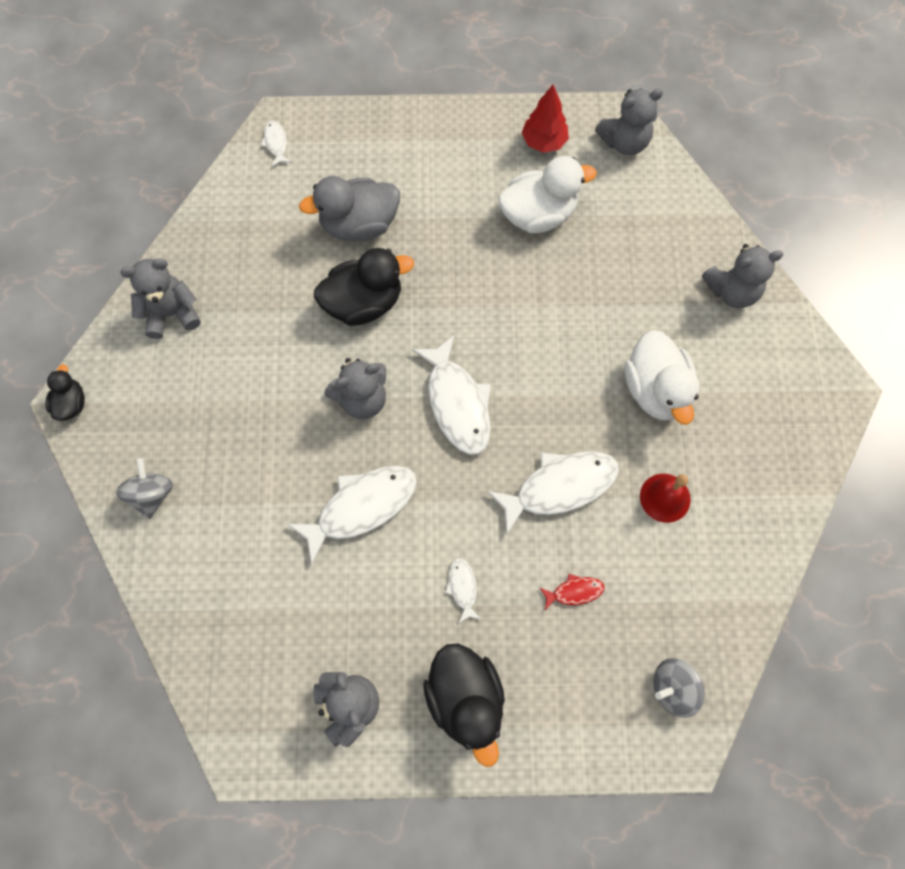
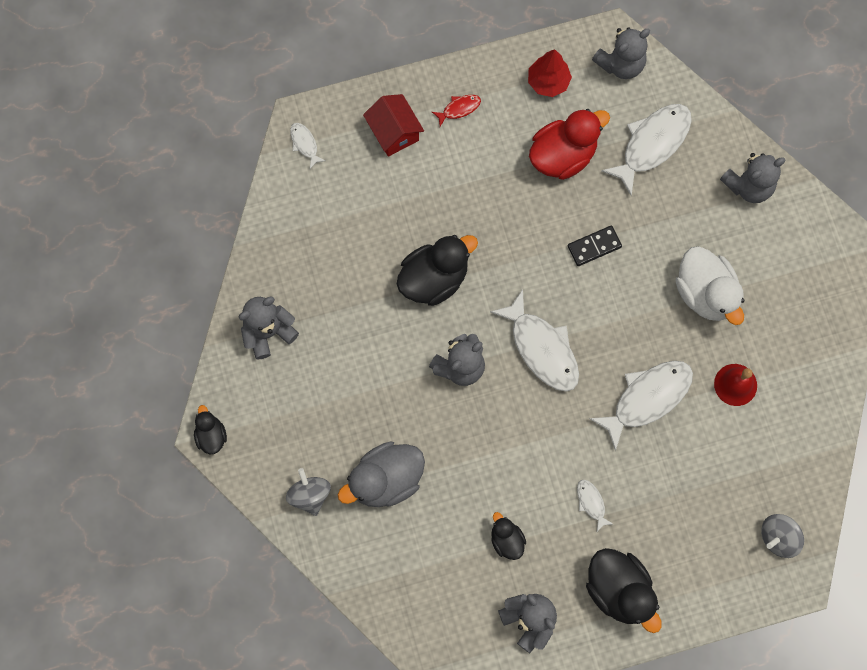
camera: 15 degrees left, 5 degrees up
white fish [287,466,417,565] -> white fish moved to [601,104,692,196]
grey duck [299,176,400,241] -> grey duck moved to [338,441,425,507]
white duck [498,156,597,233] -> red duck [529,109,610,180]
red fish [539,574,604,610] -> red fish moved to [432,95,481,126]
none -> red house [363,94,424,157]
none -> black duck [491,512,526,560]
none -> black domino [568,226,622,266]

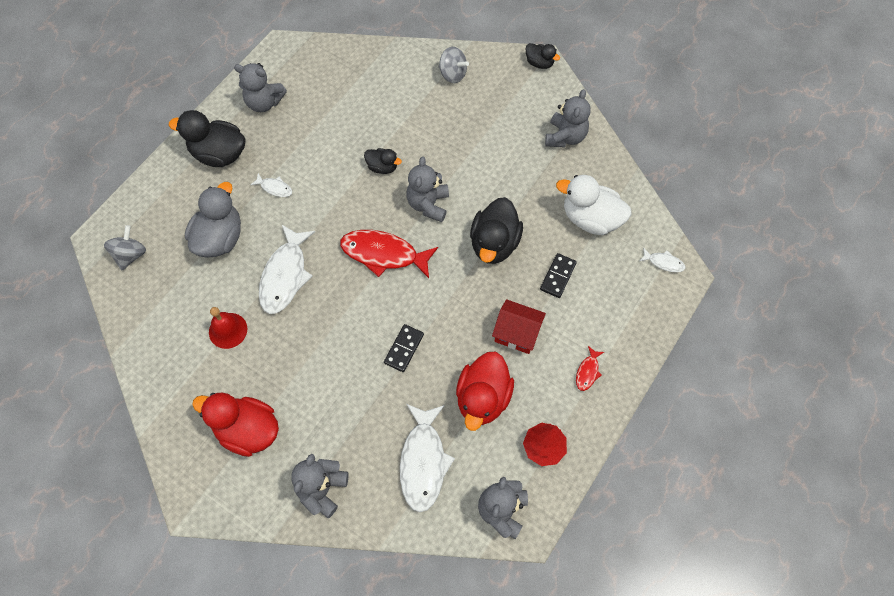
camera: 140 degrees right, 10 degrees down
grey duck [338,441,425,507] -> grey duck moved to [185,182,241,258]
red house [363,94,424,157] -> red house moved to [492,299,546,354]
white fish [490,289,579,392] -> red fish [340,230,438,278]
black duck [491,512,526,560] -> black duck moved to [364,148,402,174]
white duck [675,246,744,325] -> white duck moved to [556,175,631,235]
none -> red duck [192,393,279,457]
none -> black domino [540,253,577,298]

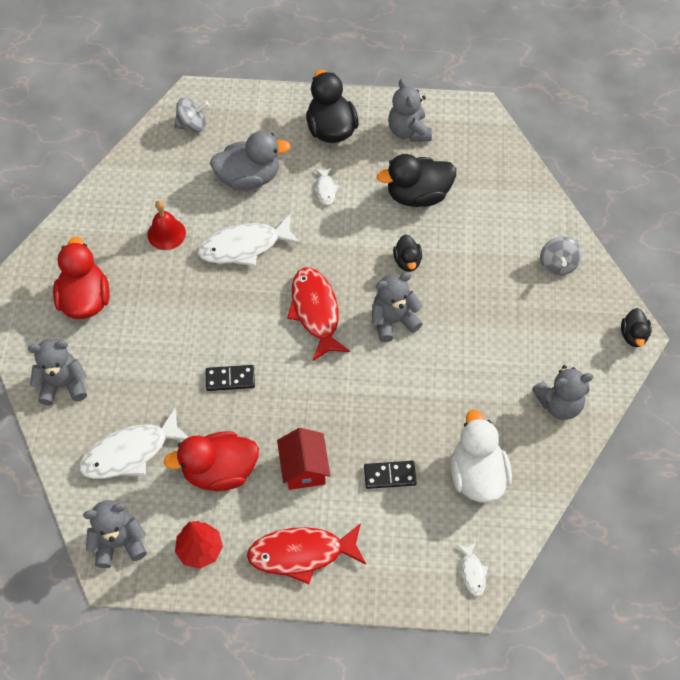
camera: 60 degrees right, 5 degrees down
black duck [470,197,523,264] -> black duck moved to [377,154,456,207]
red fish [576,346,604,391] -> red fish [247,523,366,584], size x2.15

